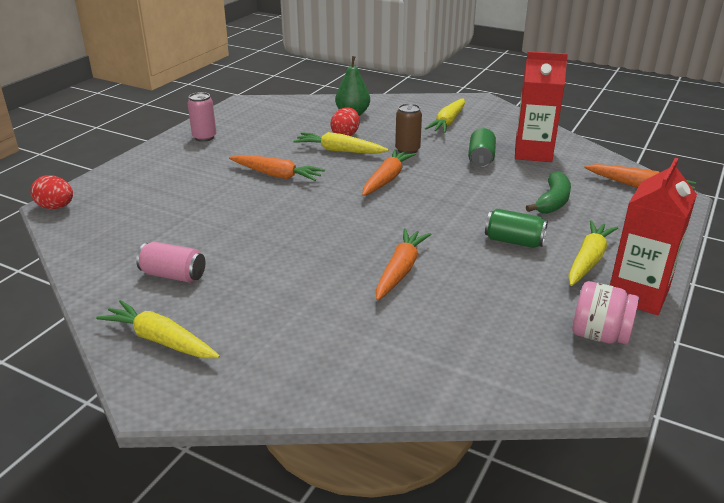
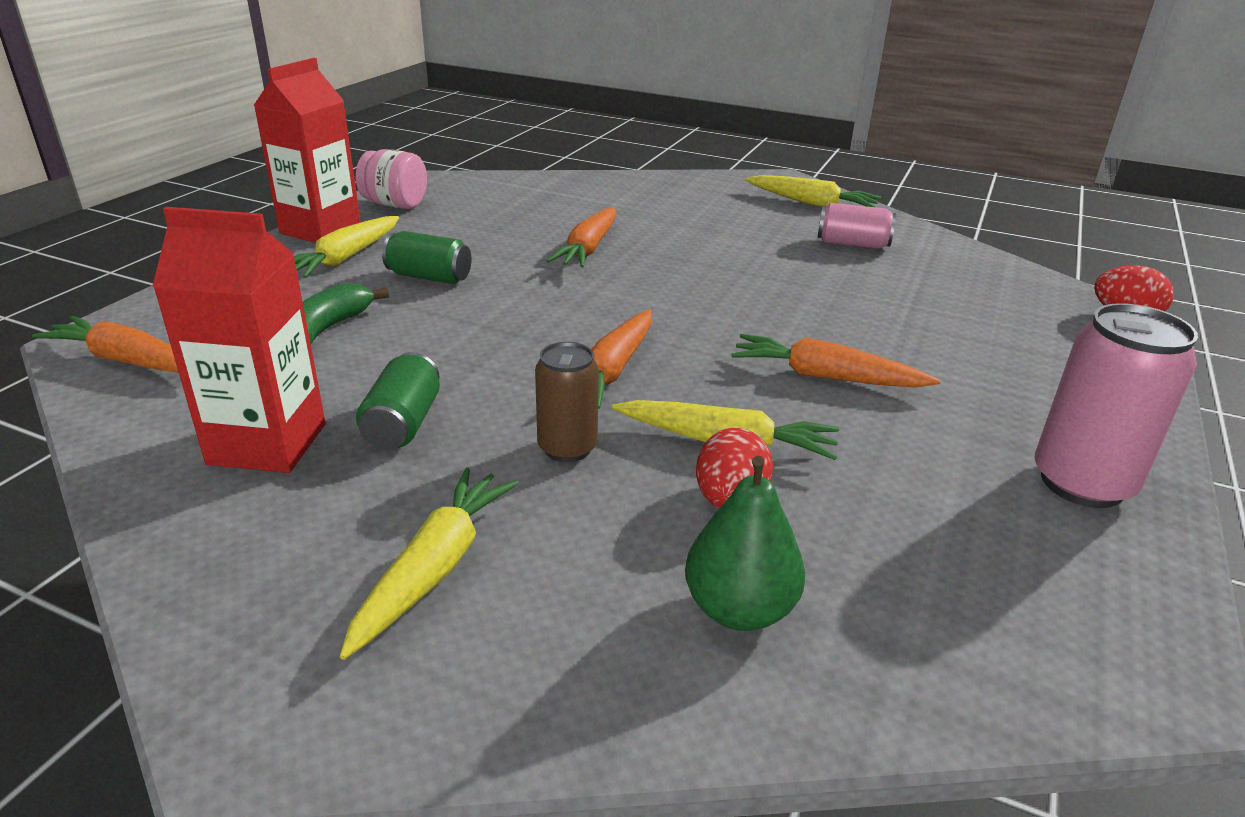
camera: 175 degrees right, 0 degrees up
pink can [187,92,216,142] -> pink can [1035,303,1198,508], size x1.61

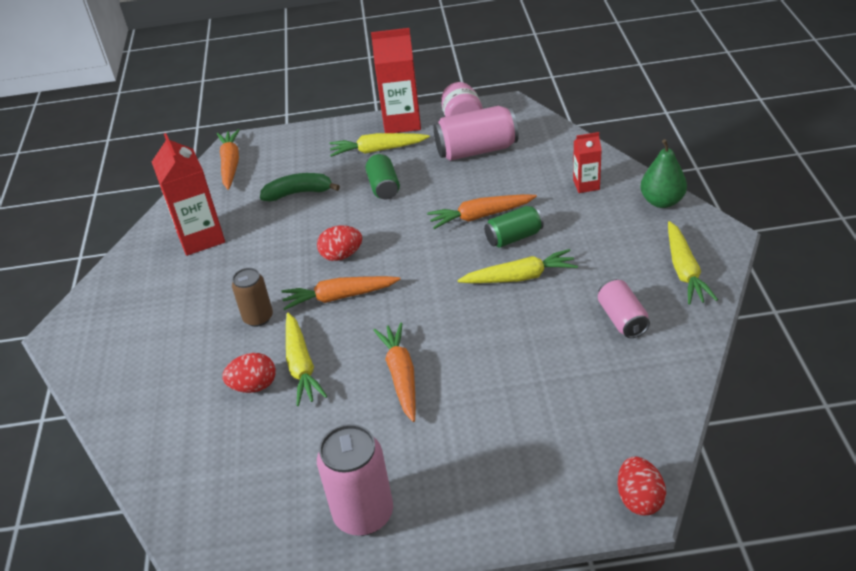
camera: 65 degrees right, 10 degrees up
yellow carrot [340,468,519,660] -> yellow carrot moved to [457,249,578,283]
green can [356,352,440,449] -> green can moved to [484,206,544,248]
green pear [685,456,805,631] -> green pear moved to [640,139,687,208]
none -> red egg [317,225,362,261]
none -> pink can [434,106,518,161]
none -> red carton [573,132,602,193]

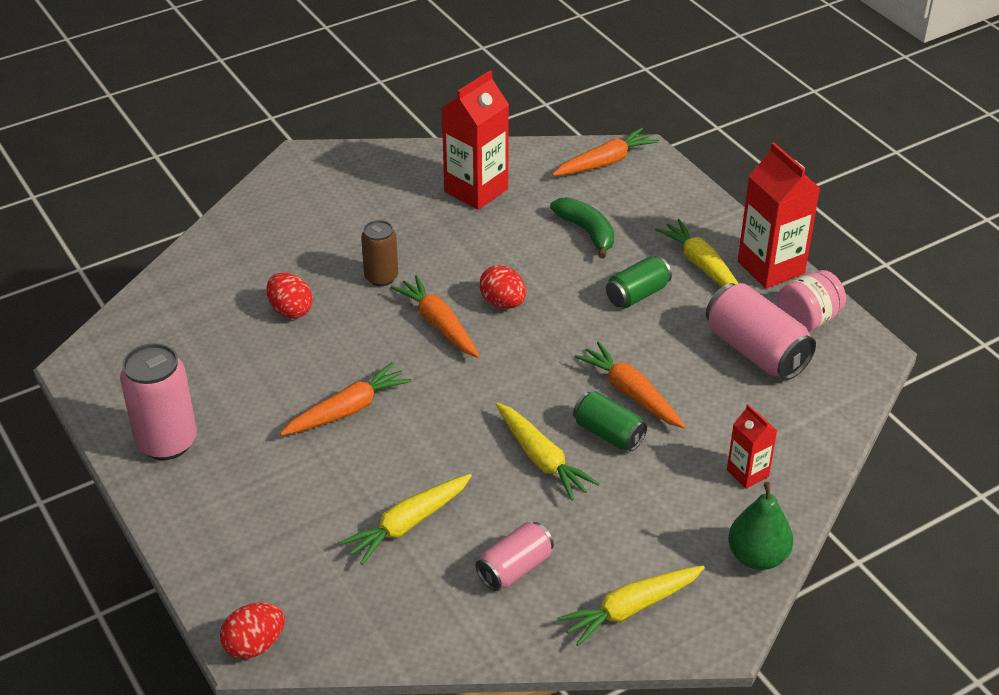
camera: 60 degrees right, 0 degrees up
yellow carrot [286,312,328,406] -> yellow carrot moved to [339,474,472,565]

